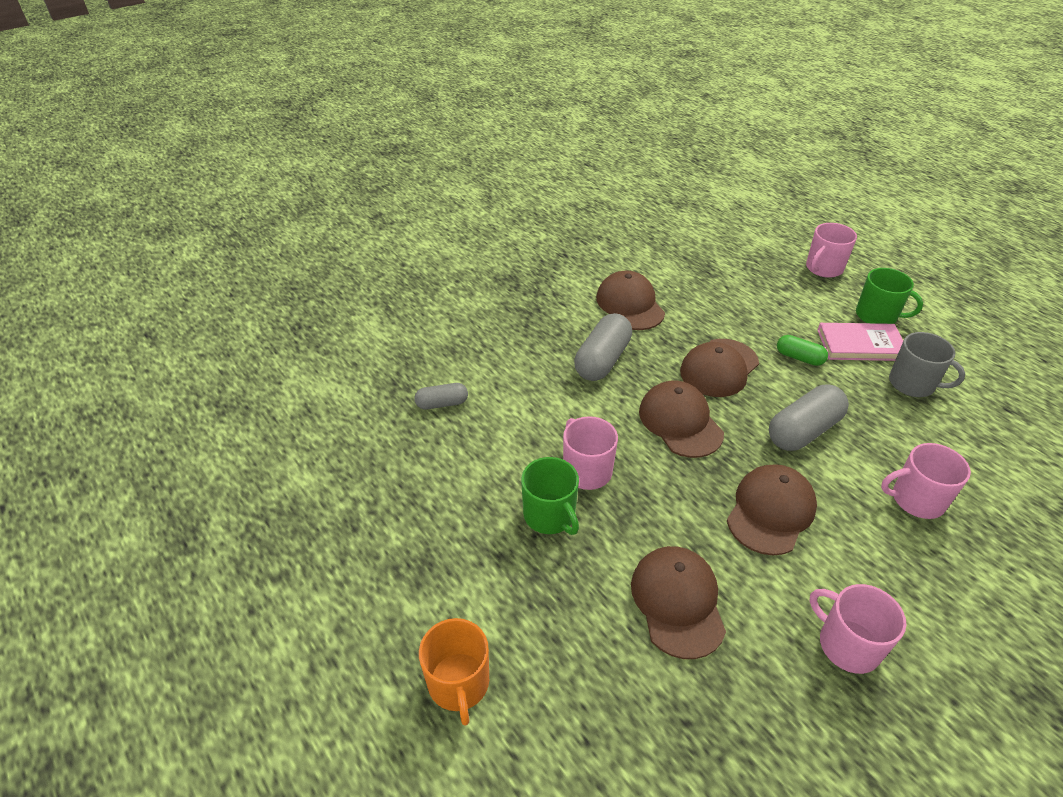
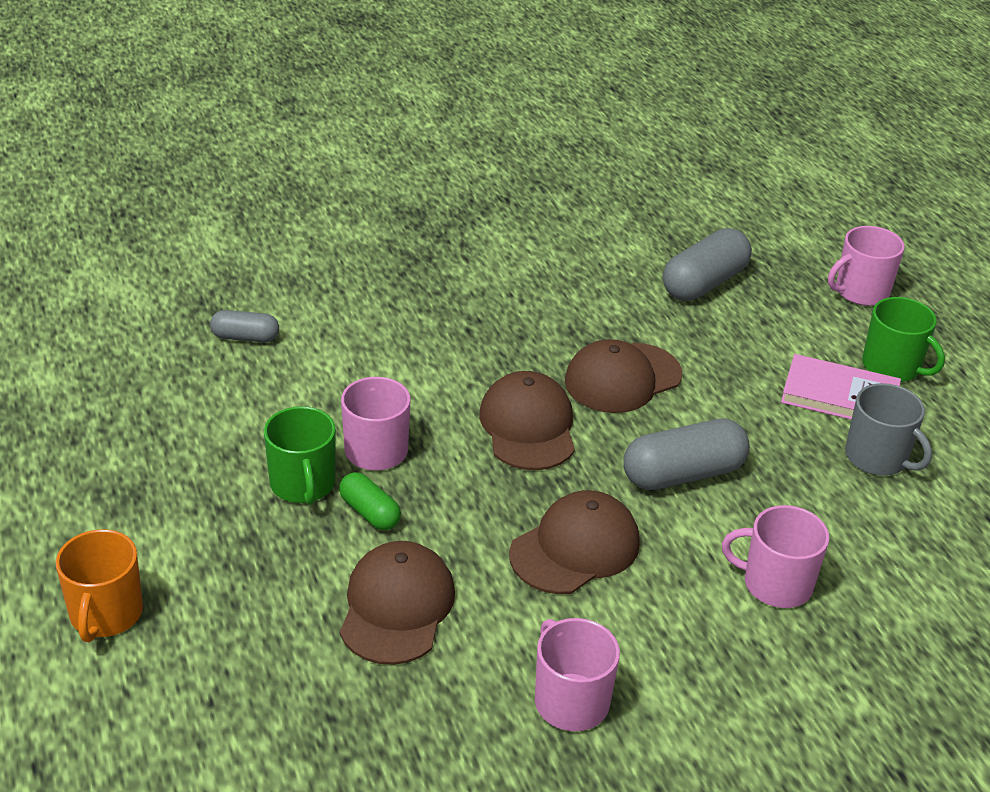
camera: 15 degrees right, 5 degrees down
grey capsule [574,313,632,381] -> grey capsule moved to [663,228,752,301]
brown cap [596,271,665,330] -> none
green capsule [777,335,828,366] -> green capsule moved to [339,472,401,530]

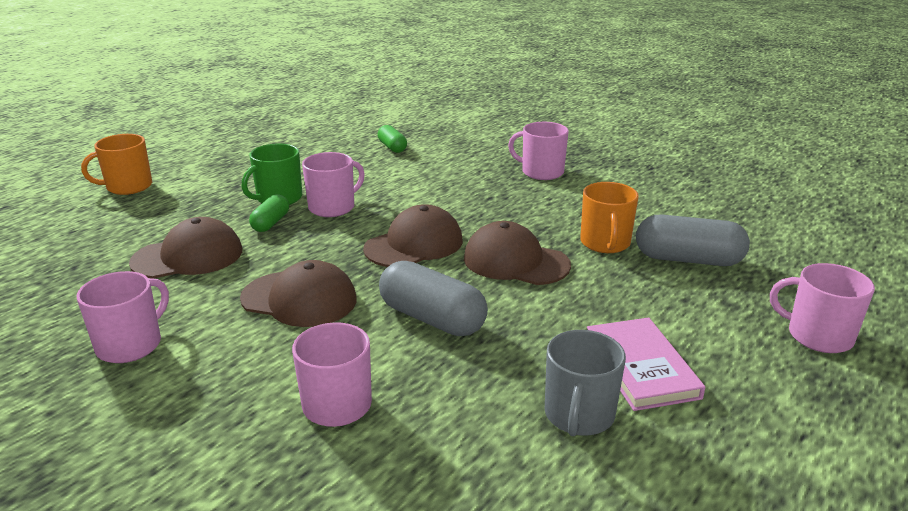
camera: 60 degrees right, 10 degrees down
grey capsule [210,310,279,342] -> green capsule [378,125,407,153]
green mug [862,297,945,382] -> none
none -> pink mug [508,122,569,180]
none -> orange mug [580,182,639,253]

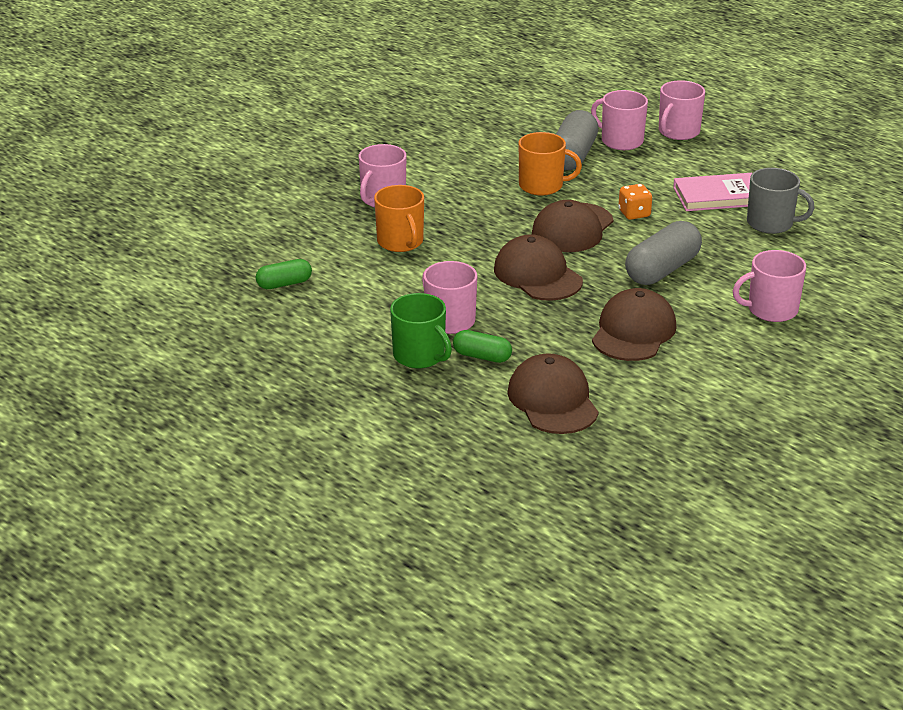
camera: 85 degrees left, 5 degrees up
pink mug [76,271,169,363] -> pink mug moved to [591,90,648,150]
orange mug [81,134,152,195] -> orange mug moved to [374,185,424,252]
none -> orange dice [618,184,652,220]

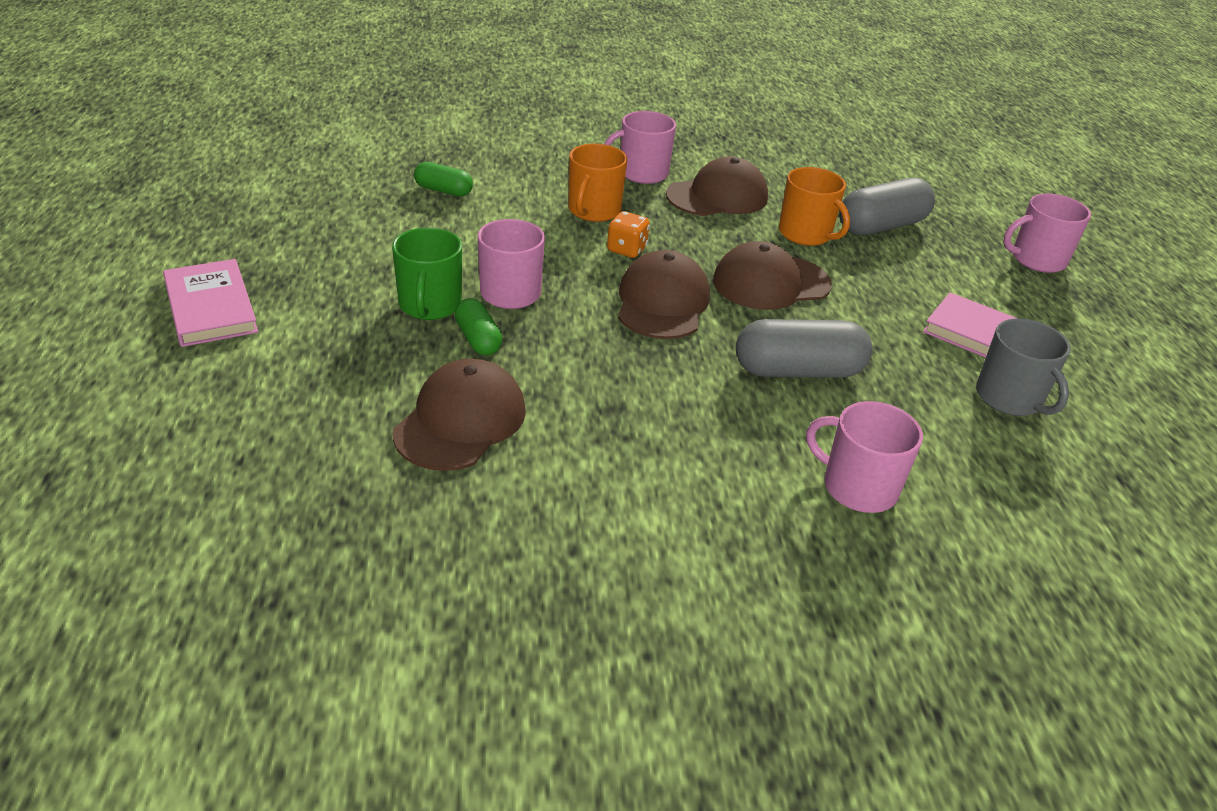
camera: 40 degrees right, 5 degrees up
pink mug [591,90,648,150] -> none
brown cap [592,288,677,361] -> brown cap moved to [666,157,768,216]
orange dice [618,184,652,220] -> orange dice moved to [607,211,650,258]
none -> pink book [163,259,258,347]

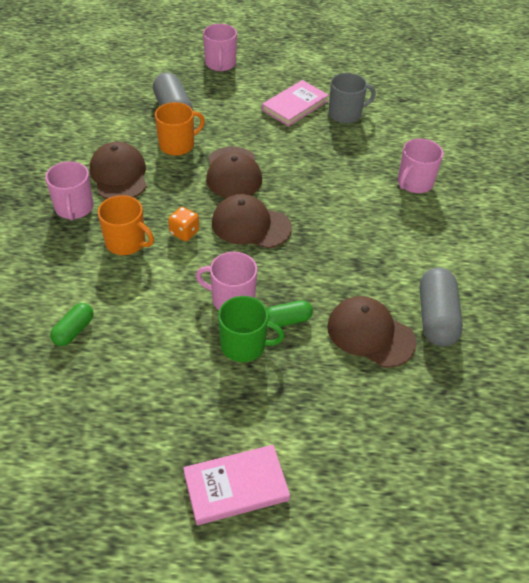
camera: 80 degrees left, 10 degrees up
grey capsule [736,319,873,378] -> grey capsule moved to [420,268,463,347]

